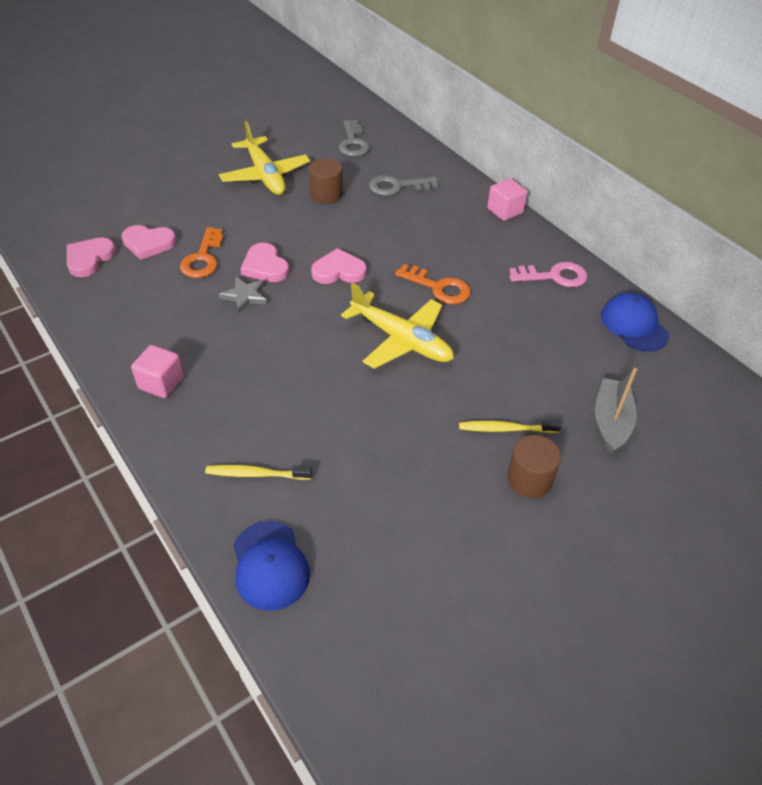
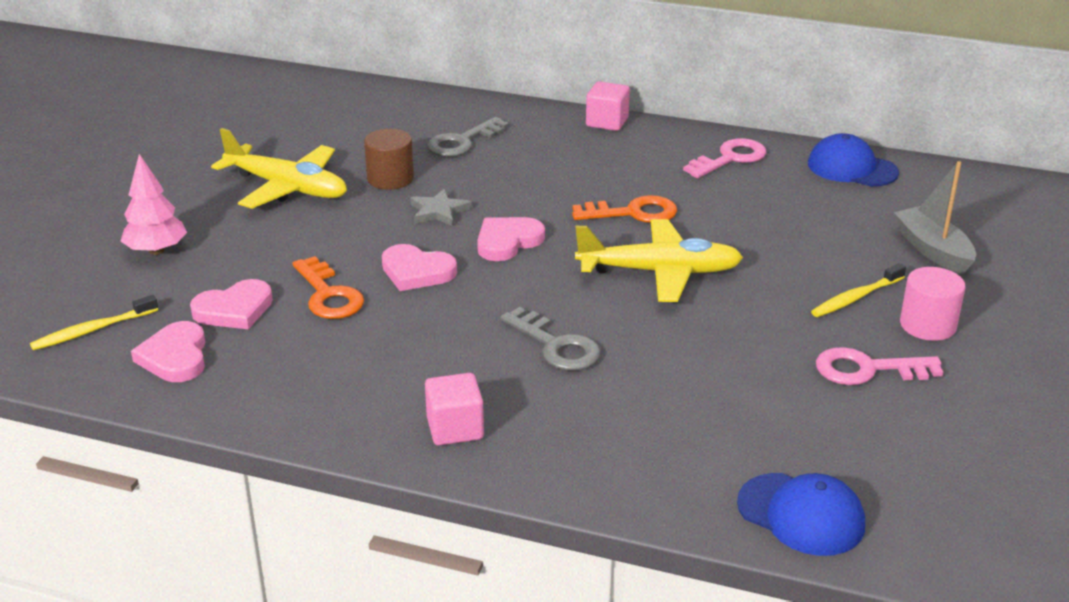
camera: 35 degrees left, 15 degrees down
yellow toothbrush [205,465,312,480] -> yellow toothbrush moved to [30,295,158,350]
grey star [219,277,267,313] -> grey star moved to [410,188,472,226]
grey key [339,120,370,157] -> grey key moved to [500,307,601,371]
brown cylinder [507,435,561,498] -> pink cylinder [900,267,965,341]
none -> pink tree [121,154,187,255]
none -> pink key [816,347,943,385]

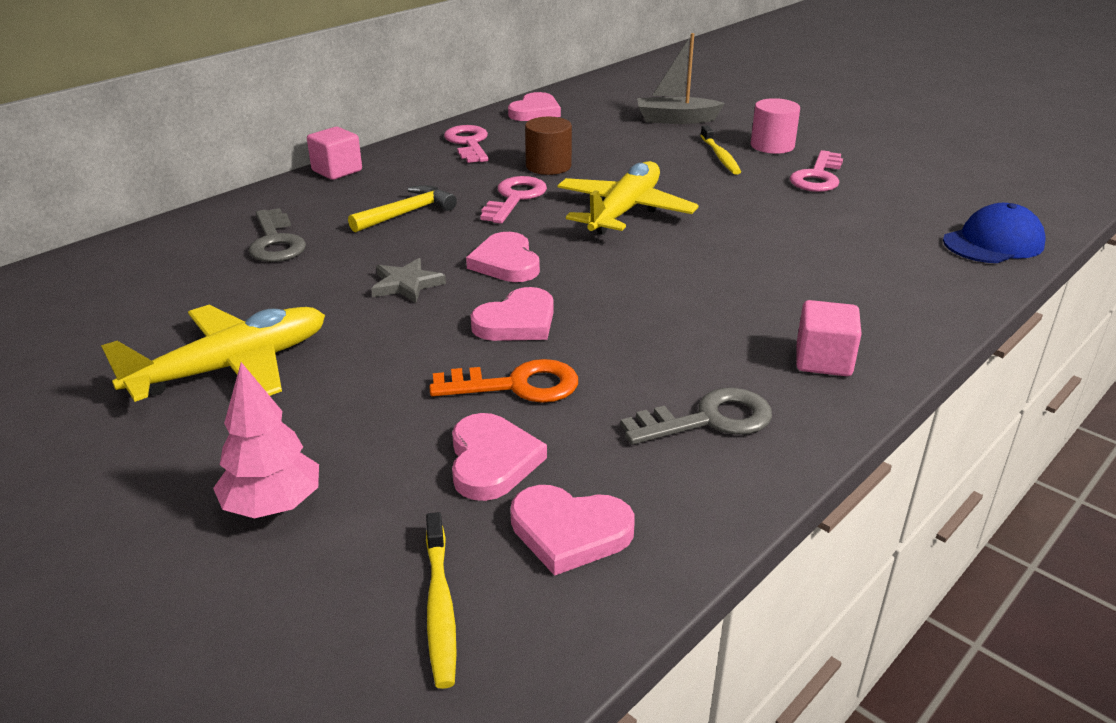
camera: 65 degrees left, 0 degrees up
brown cylinder [364,129,414,190] -> brown cylinder moved to [525,117,572,175]
grey key [500,307,601,371] -> grey key moved to [621,388,772,445]
orange key [572,195,677,223] -> pink key [480,176,547,224]
blue cap [808,133,899,187] -> pink heart [508,92,561,121]
none -> yellow hammer [348,185,457,233]

